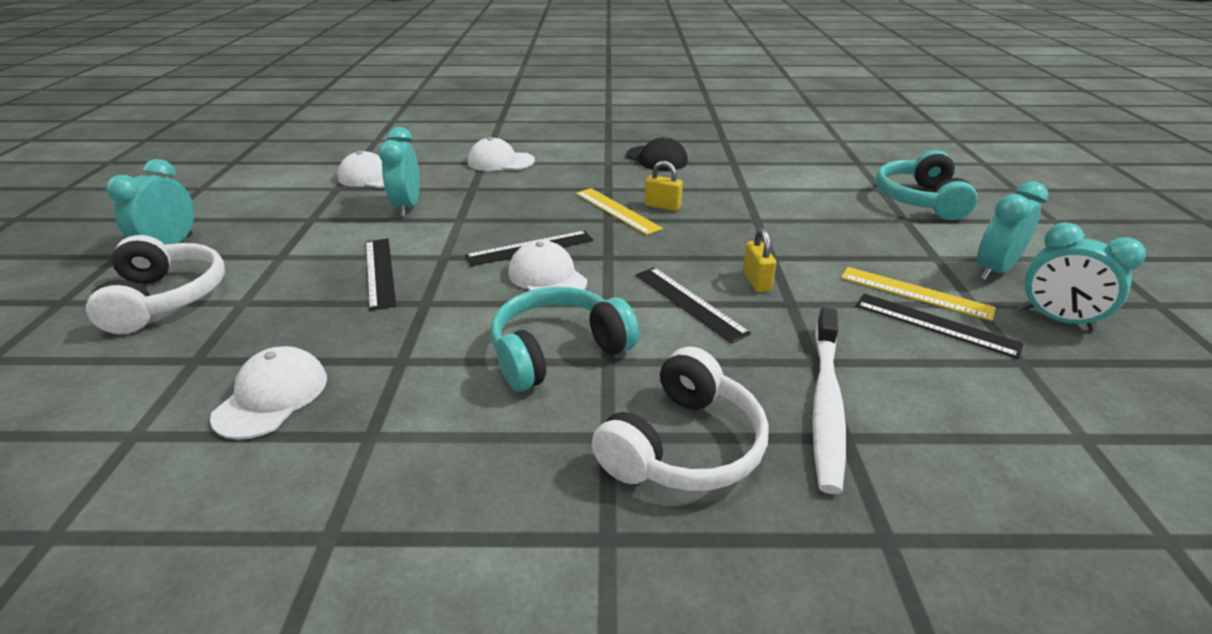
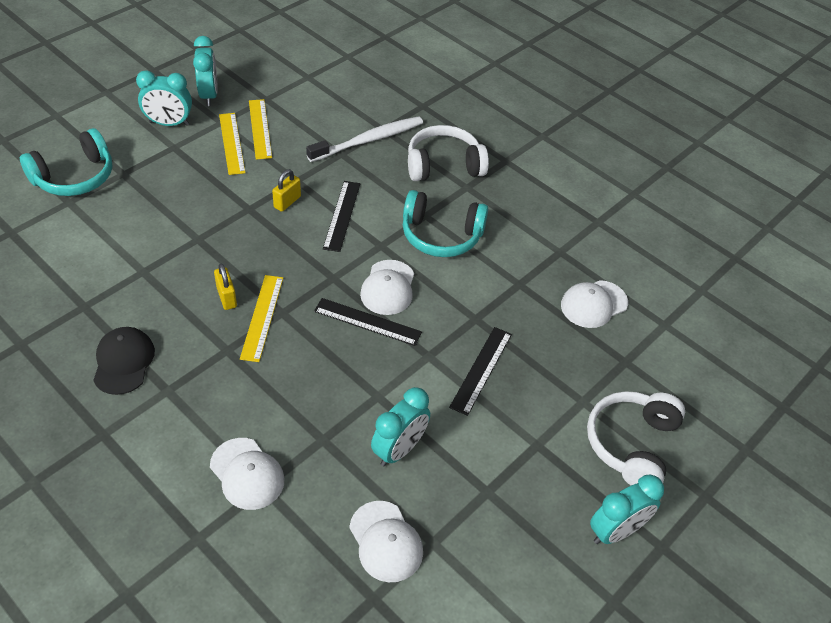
camera: 140 degrees left, 15 degrees up
black ruler [856,293,1024,359] -> yellow ruler [249,99,272,160]

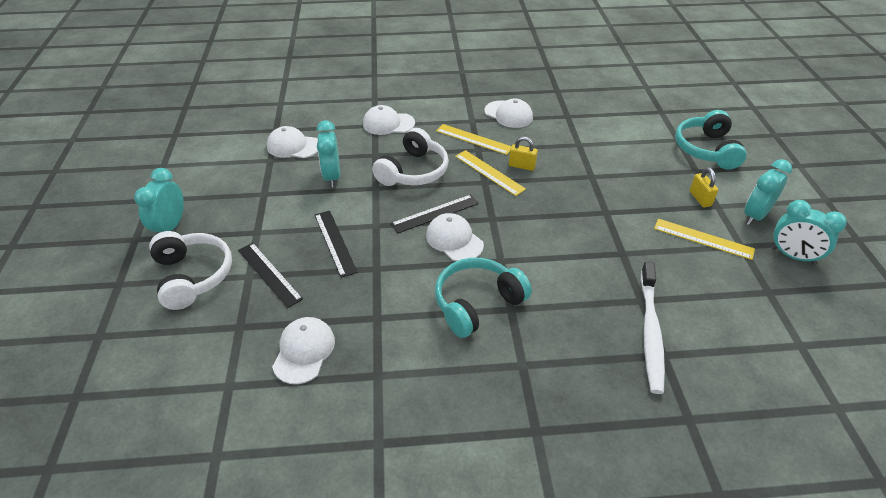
camera: 135 degrees right, 5 degrees down
black cap [93,327,155,395] -> white cap [484,99,533,128]
yellow ruler [249,99,272,160] -> yellow ruler moved to [436,124,511,155]
yellow padlock [272,169,301,212] -> yellow padlock moved to [689,167,718,207]
black ruler [323,181,360,252] -> black ruler moved to [238,243,303,308]
white headphones [408,125,489,181] -> white headphones moved to [372,128,449,186]

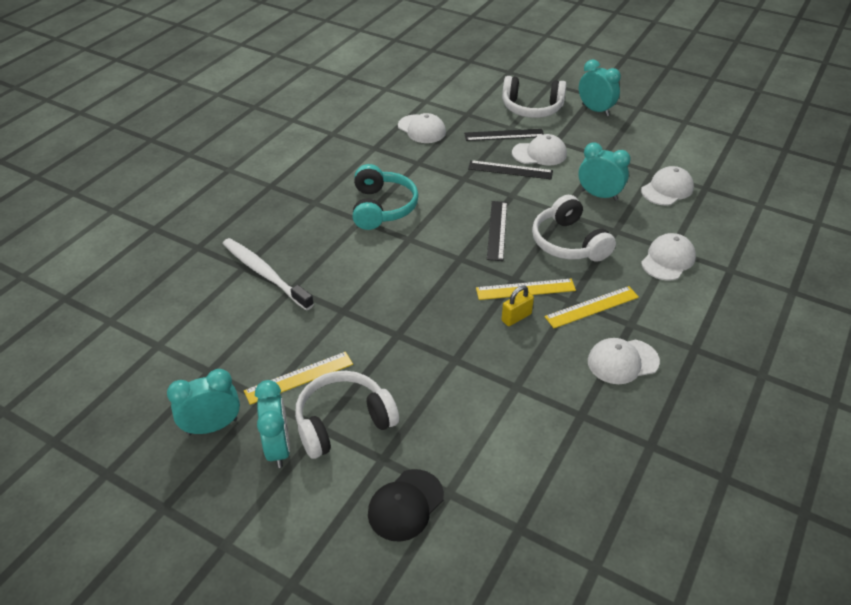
camera: 125 degrees right, 0 degrees up
white cap [426,213,484,261] -> white cap moved to [512,134,567,166]
turquoise headphones [675,110,747,170] -> black cap [368,469,444,541]
yellow padlock [689,167,718,207] -> white headphones [295,371,399,459]

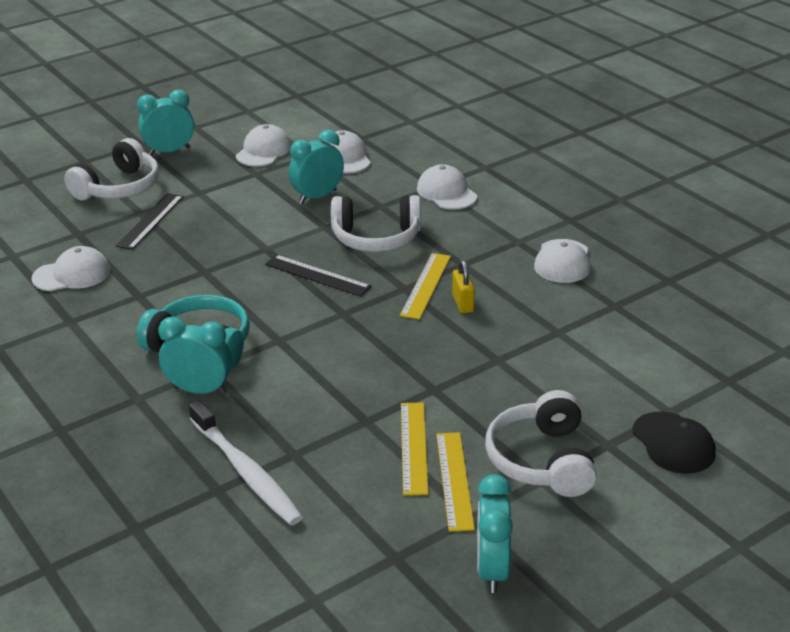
camera: 65 degrees left, 10 degrees down
white toothbrush [223,238,314,311] -> white toothbrush turned 105 degrees counterclockwise [189,400,303,525]
turquoise clock [255,380,290,468] -> turquoise clock moved to [158,317,232,395]
black ruler [468,160,553,179] -> none
white cap [512,134,567,166] -> white cap moved to [236,124,291,167]
yellow ruler [545,286,639,328] -> yellow ruler moved to [401,403,428,495]

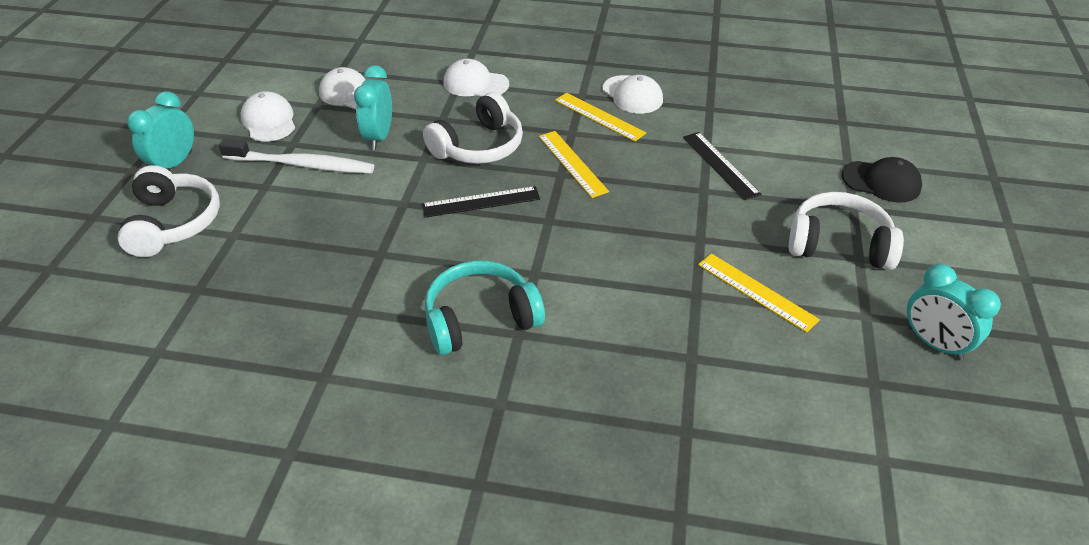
camera: 45 degrees left, 10 degrees up
white cap [32,246,110,291] -> none
black ruler [116,193,183,250] -> black ruler moved to [683,132,761,200]
turquoise clock [158,317,232,395] -> none
white toothbrush [189,400,303,525] -> white toothbrush moved to [219,139,374,174]
yellow ruler [436,432,475,532] -> yellow ruler moved to [555,93,646,142]
yellow padlock [452,260,475,313] -> none
white headphones [485,390,597,497] -> white headphones turned 150 degrees clockwise [789,192,904,270]

